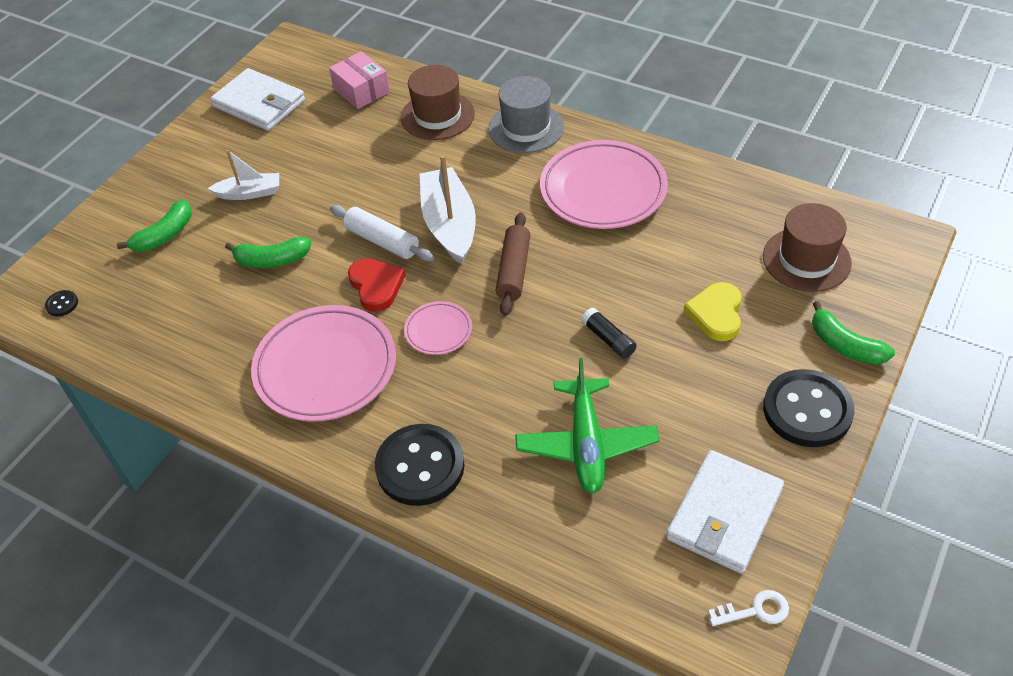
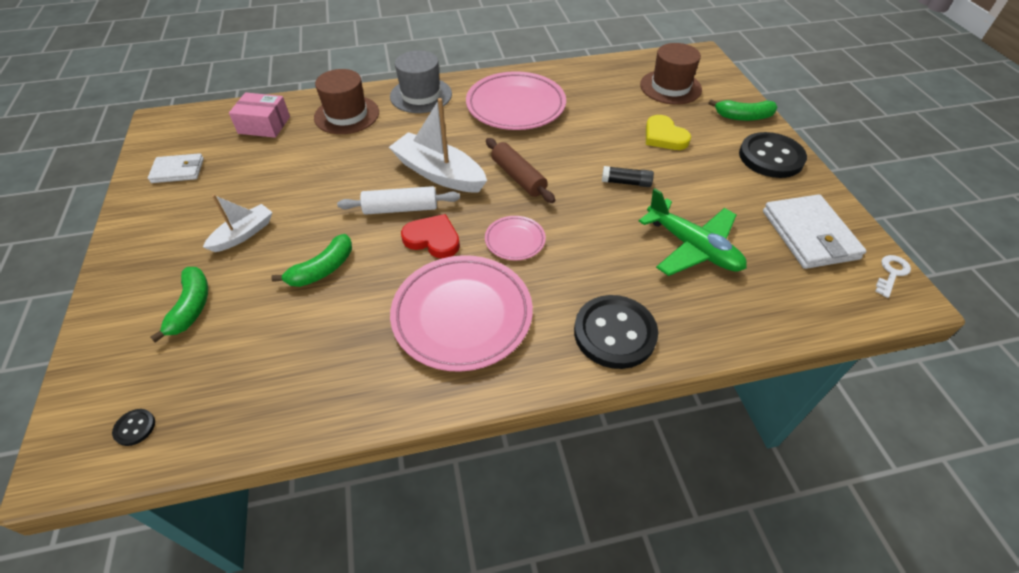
camera: 45 degrees left, 0 degrees up
white wallet [210,68,305,131] -> white wallet [148,153,204,183], size x0.60

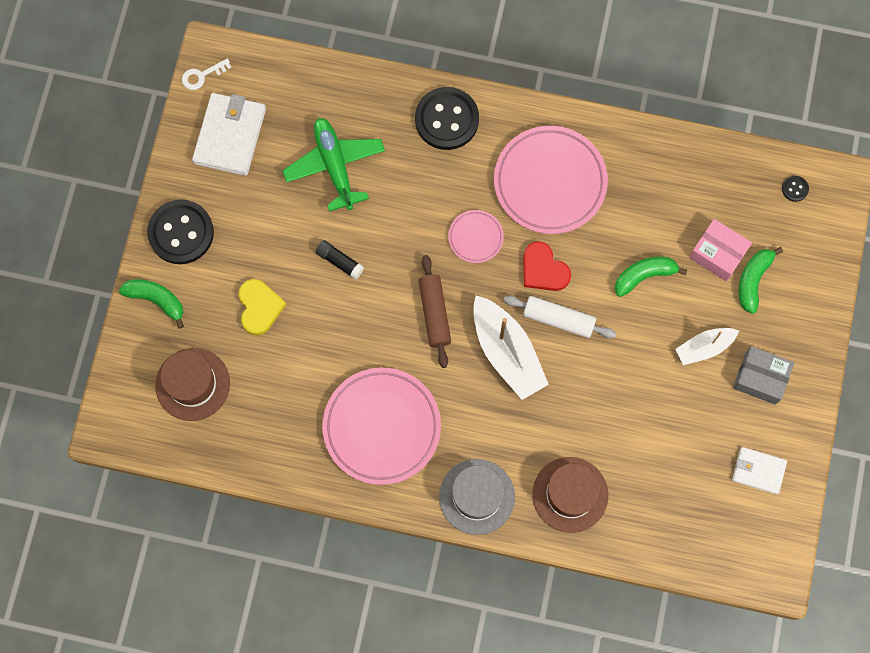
camera: 155 degrees left, 25 degrees up
pink box [229,93,290,138] -> pink box moved to [689,219,752,281]
none -> grey box [733,346,794,405]

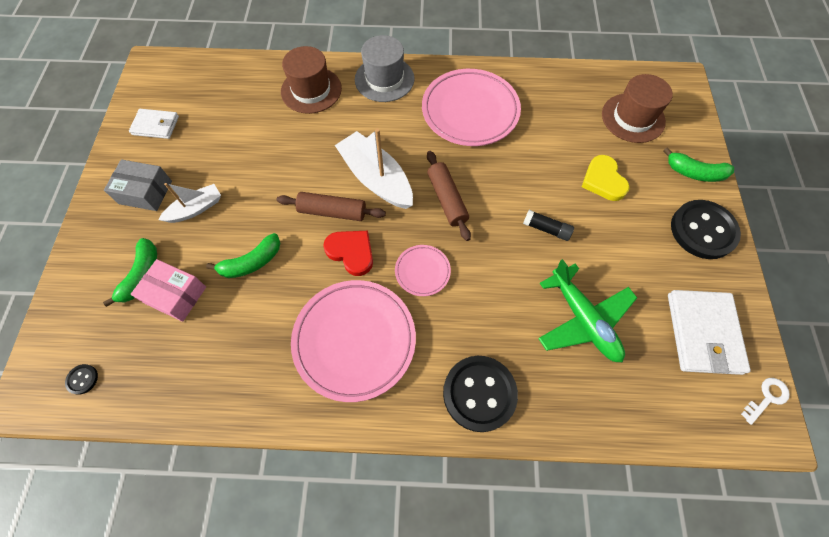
camera: 170 degrees right, 10 degrees down
white rolling pin [503,296,616,338] -> brown rolling pin [277,192,386,221]

